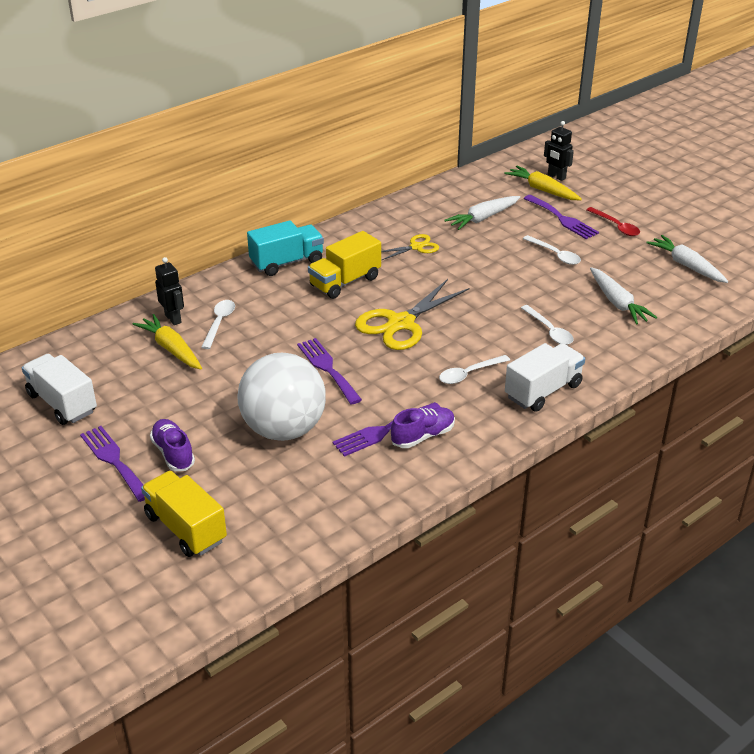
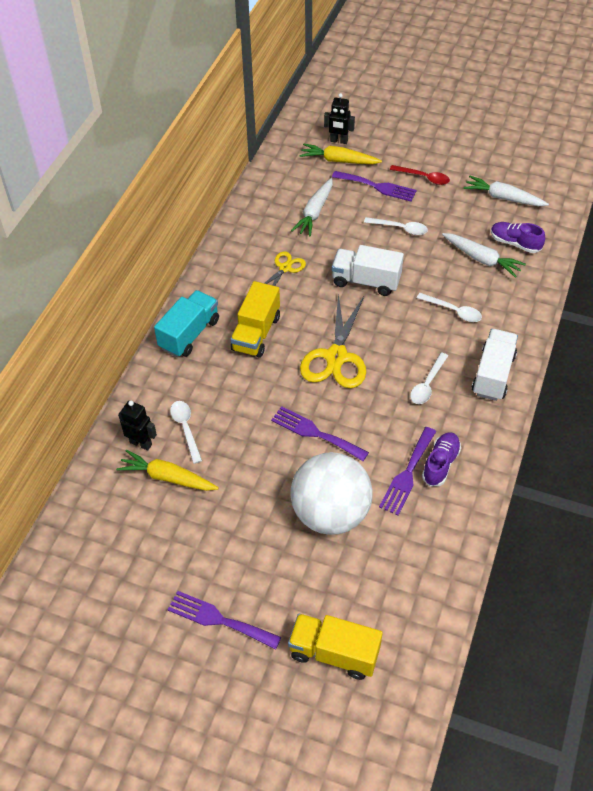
camera: 30 degrees left, 15 degrees up
white truck [22,354,97,425] -> white truck moved to [332,245,404,296]
purple shoe [150,419,195,471] -> purple shoe moved to [491,222,545,253]

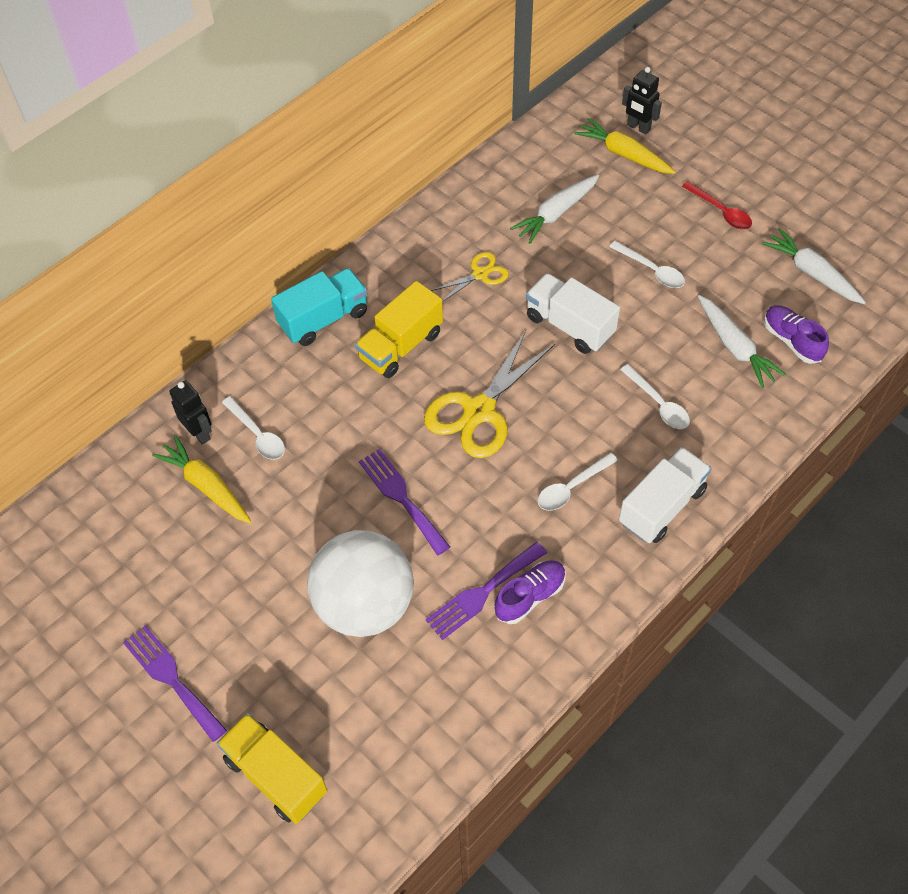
camera: 25 degrees right, 5 degrees up
white spoon [170,401,202,464] -> white spoon turned 135 degrees clockwise [222,396,285,460]
purple fork [332,171,417,202] -> none

